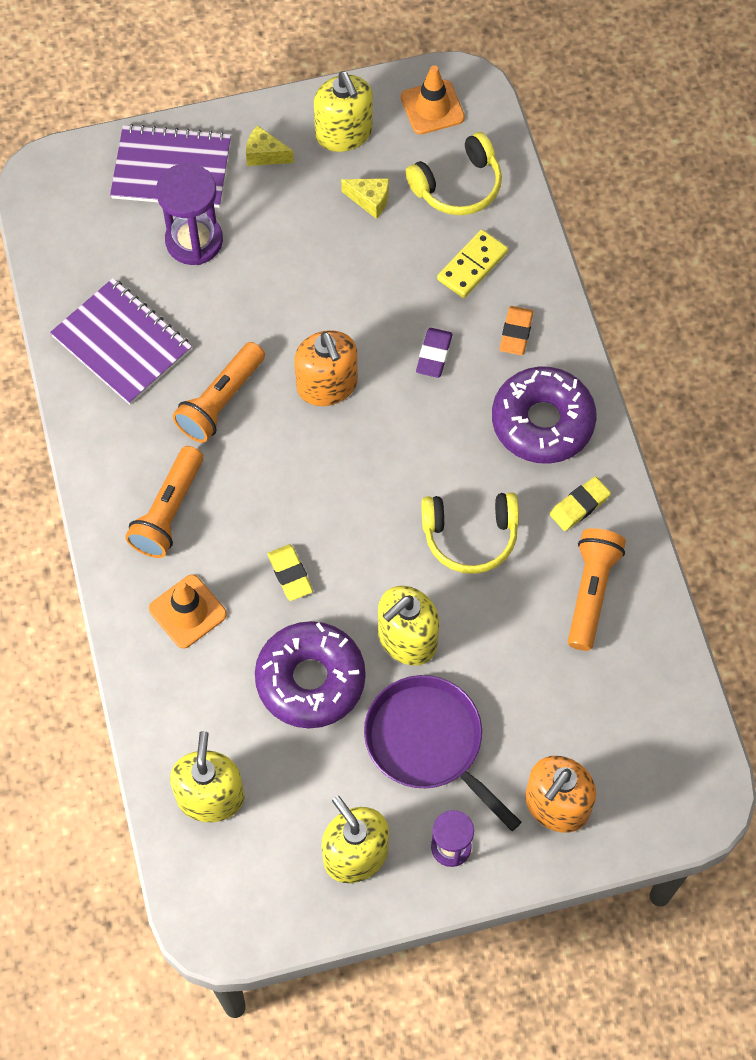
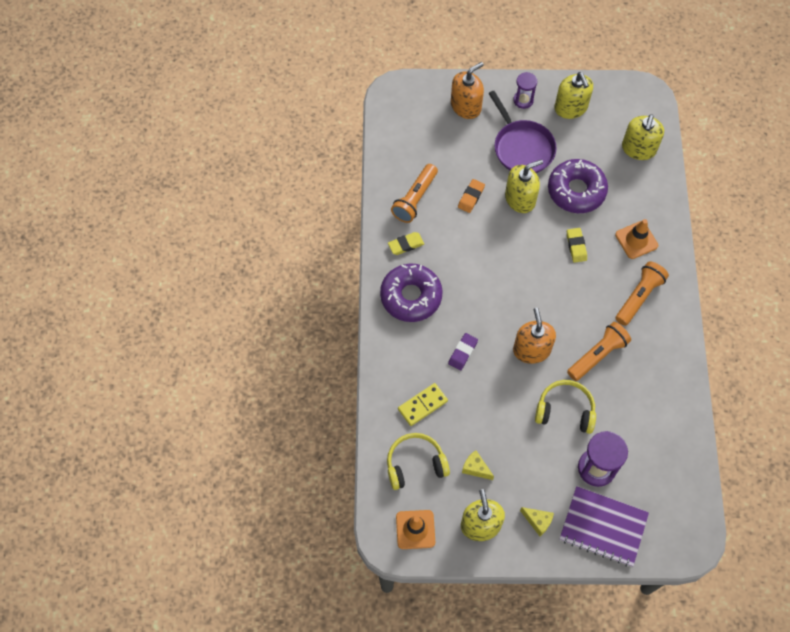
camera: 165 degrees left, 0 degrees up
purple notebook [50,278,192,405] -> none
yellow headphones [421,492,519,574] -> yellow headphones moved to [535,380,596,434]
orange eraser [500,306,534,355] -> orange eraser moved to [458,179,485,213]

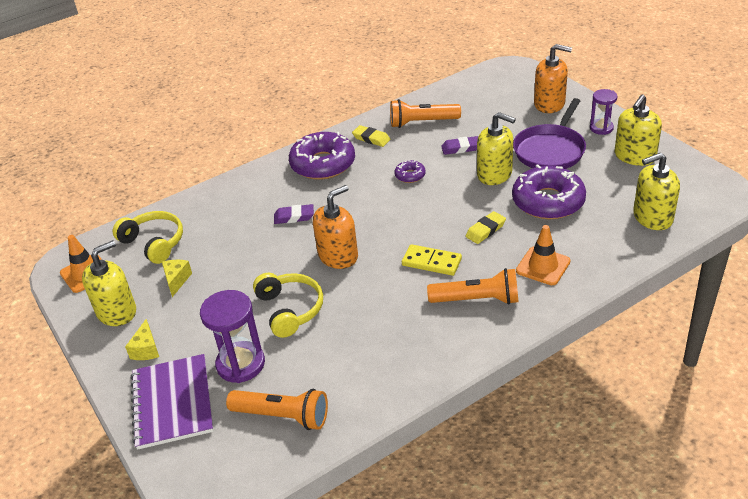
camera: 60 degrees right, 25 degrees down
yellow domino [398,383,448,426] -> yellow domino moved to [402,244,462,276]
orange eraser [458,179,485,213] -> purple eraser [441,136,478,155]
orange flashlight [567,322,631,381] -> orange flashlight moved to [226,389,328,430]
none -> purple donut [394,160,426,183]

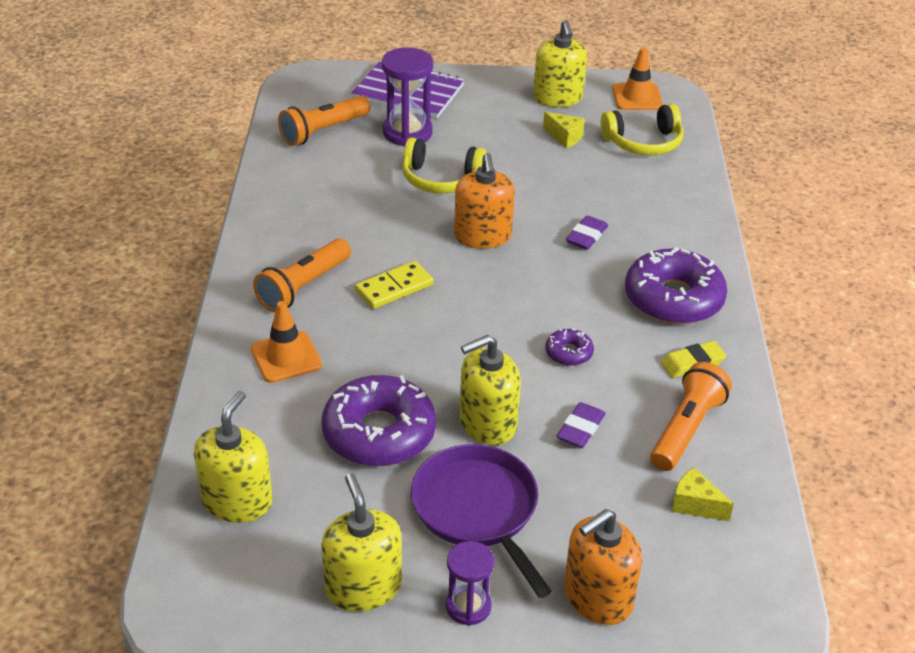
camera: 120 degrees right, 0 degrees up
yellow cheese [125,319,159,360] -> yellow cheese moved to [671,467,734,521]
yellow eraser [465,211,506,244] -> none

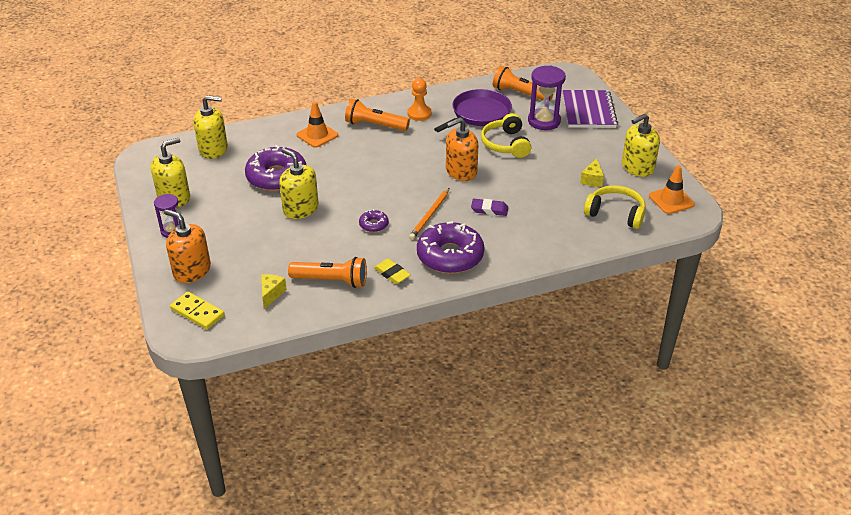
camera: 70 degrees right, 0 degrees up
yellow domino [355,261,434,309] -> yellow domino moved to [170,292,225,329]
purple pan [411,444,552,598] -> purple pan moved to [434,89,512,132]
purple eraser [557,402,606,448] -> none
yellow headphones [600,104,683,156] -> yellow headphones turned 150 degrees clockwise [584,185,646,229]
none -> orange pawn [407,78,431,121]
none -> orange pencil [409,188,449,240]

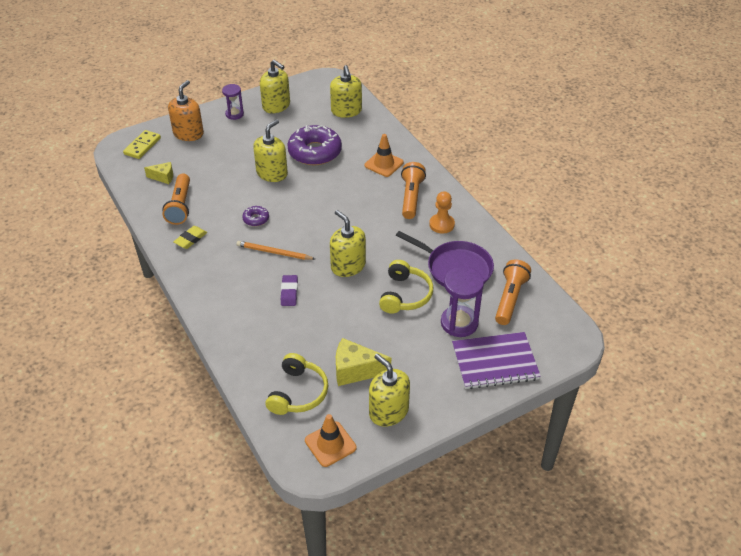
camera: 80 degrees right, 5 degrees up
purple donut [417,221,484,274] -> none
orange soap dispenser [446,117,478,181] -> yellow soap dispenser [330,210,366,277]
yellow headphones [481,113,531,158] -> yellow headphones turned 120 degrees clockwise [379,260,433,314]
yellow cheese [580,158,604,187] -> yellow cheese [336,338,391,386], size x1.67

